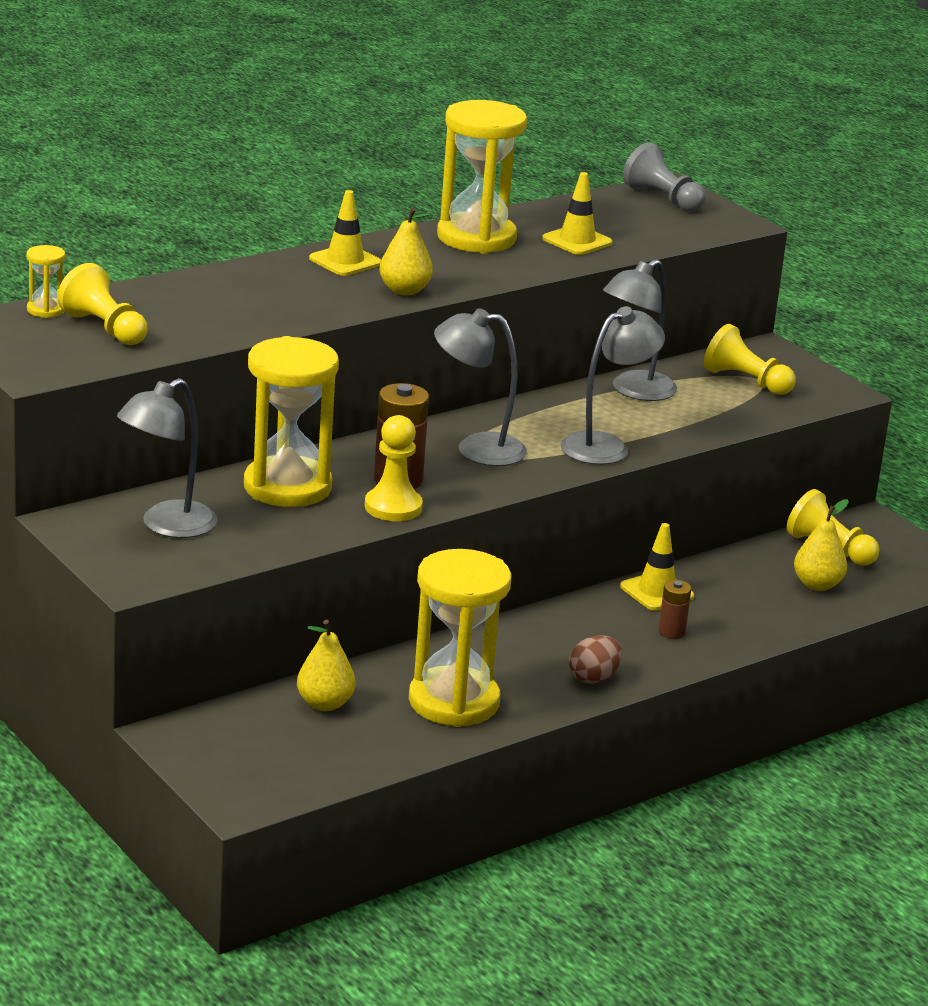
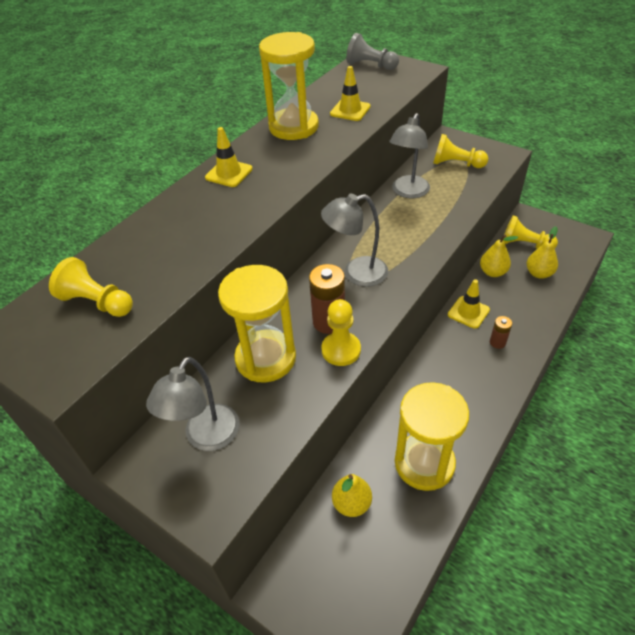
camera: 15 degrees left, 20 degrees up
yellow hourglass [26,245,65,318] -> none
yellow pear [379,207,433,295] -> yellow pear moved to [480,234,518,277]
grey lamp [561,306,665,465] -> none
brown egg [569,635,622,684] -> none

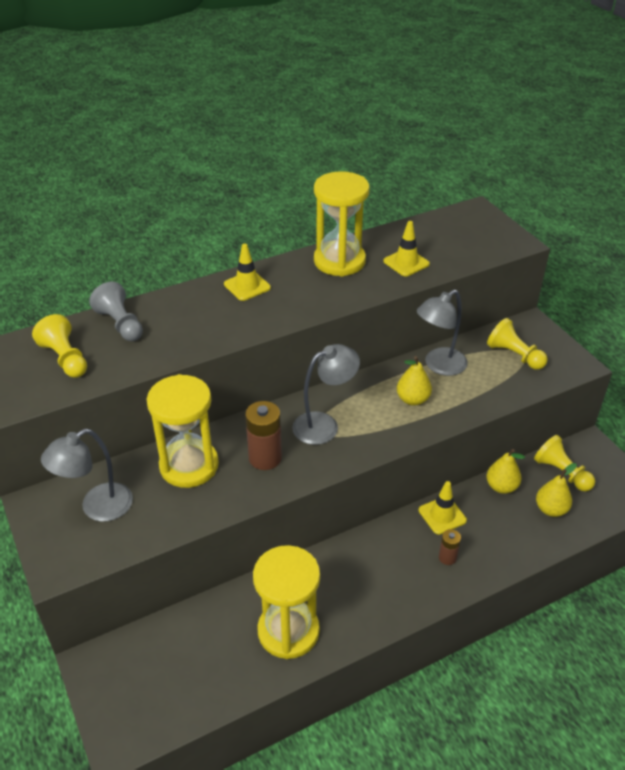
camera: 25 degrees right, 5 degrees down
grey lamp [321,194,388,287] -> grey lamp turned 135 degrees clockwise [292,344,360,445]
yellow pawn [321,299,361,366] -> none
yellow pear [332,474,372,517] -> yellow pear moved to [397,356,432,406]
grey pawn [346,33,399,70] -> grey pawn moved to [89,282,143,341]

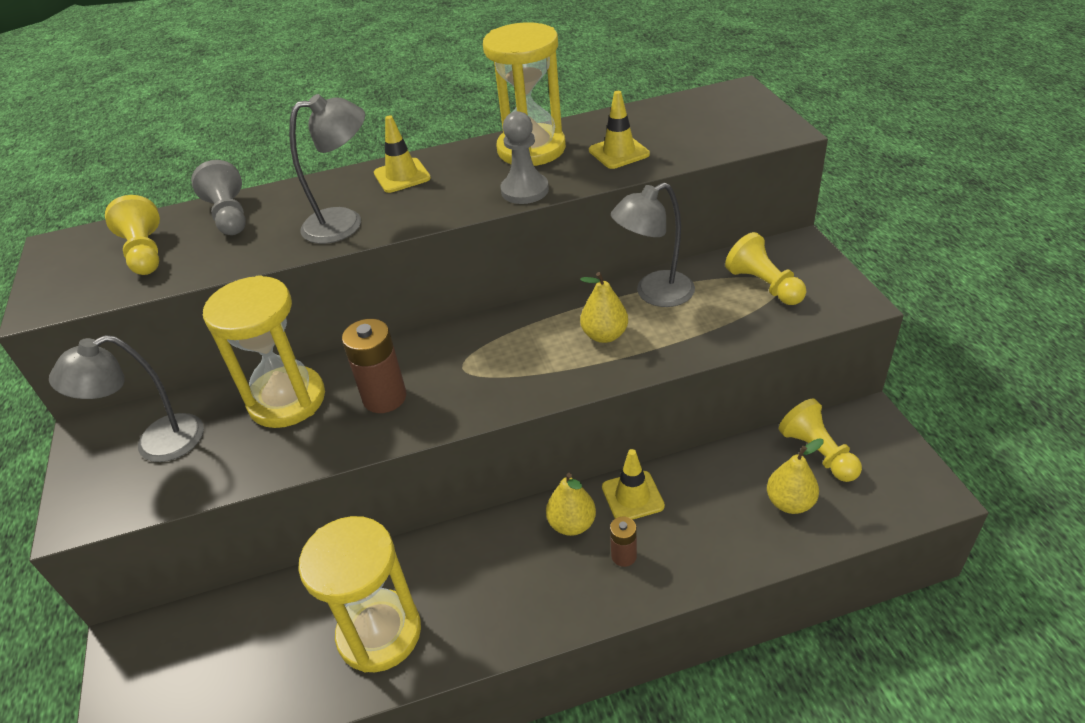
camera: 15 degrees right, 0 degrees up
grey lamp [292,344,360,445] -> grey lamp moved to [289,94,365,244]
yellow pear [487,449,525,494] -> yellow pear moved to [546,473,596,536]
none -> grey pawn [500,111,549,204]

